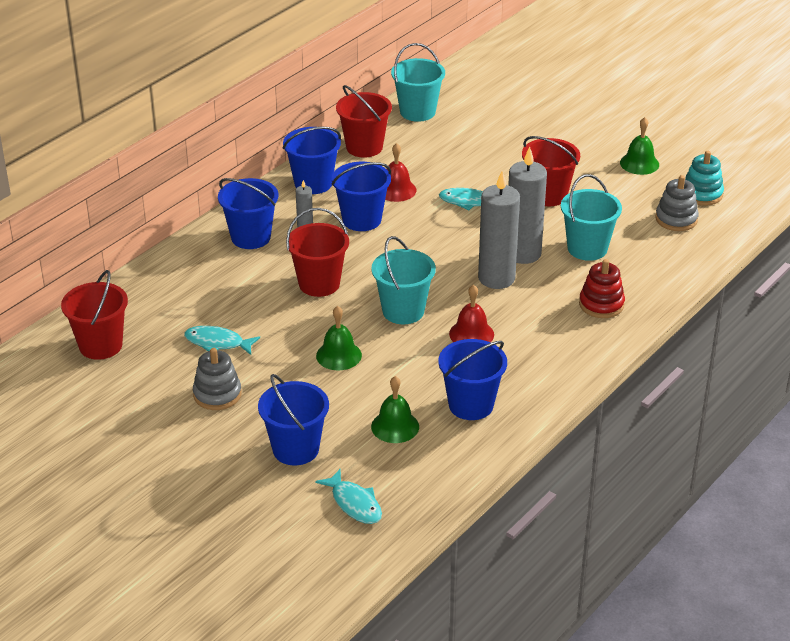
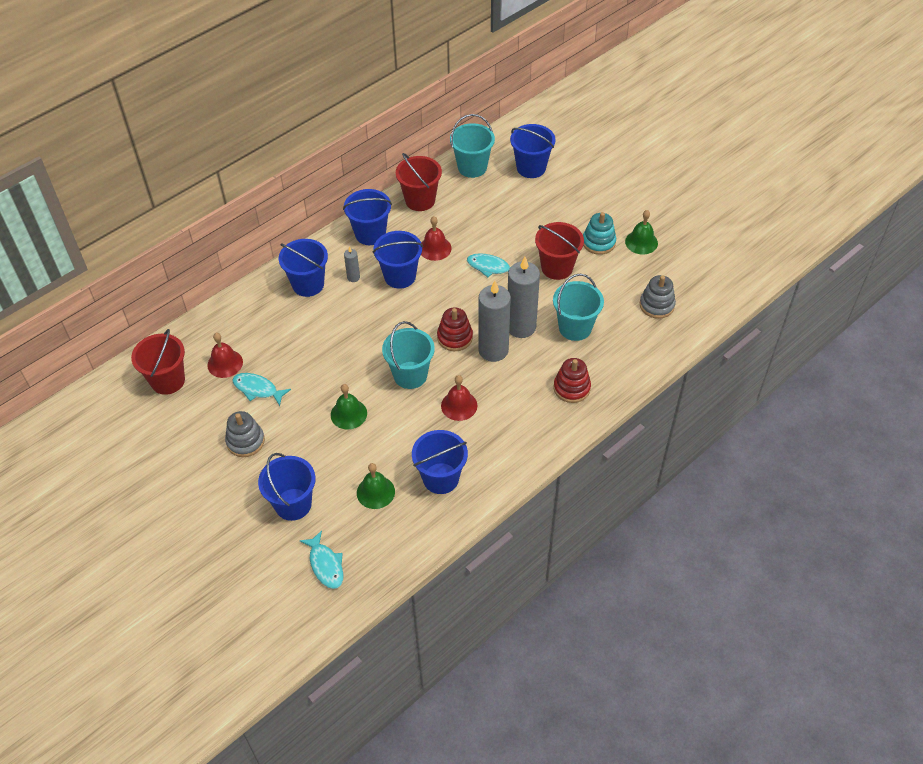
camera: 10 degrees right, 15 degrees up
red bucket [286,208,349,297] -> none
turquoise stacking toy [685,151,724,206] -> turquoise stacking toy moved to [583,212,616,255]
none -> red bell [207,333,243,378]
none -> red stacking toy [437,308,473,351]
none -> blue bucket [510,124,555,178]

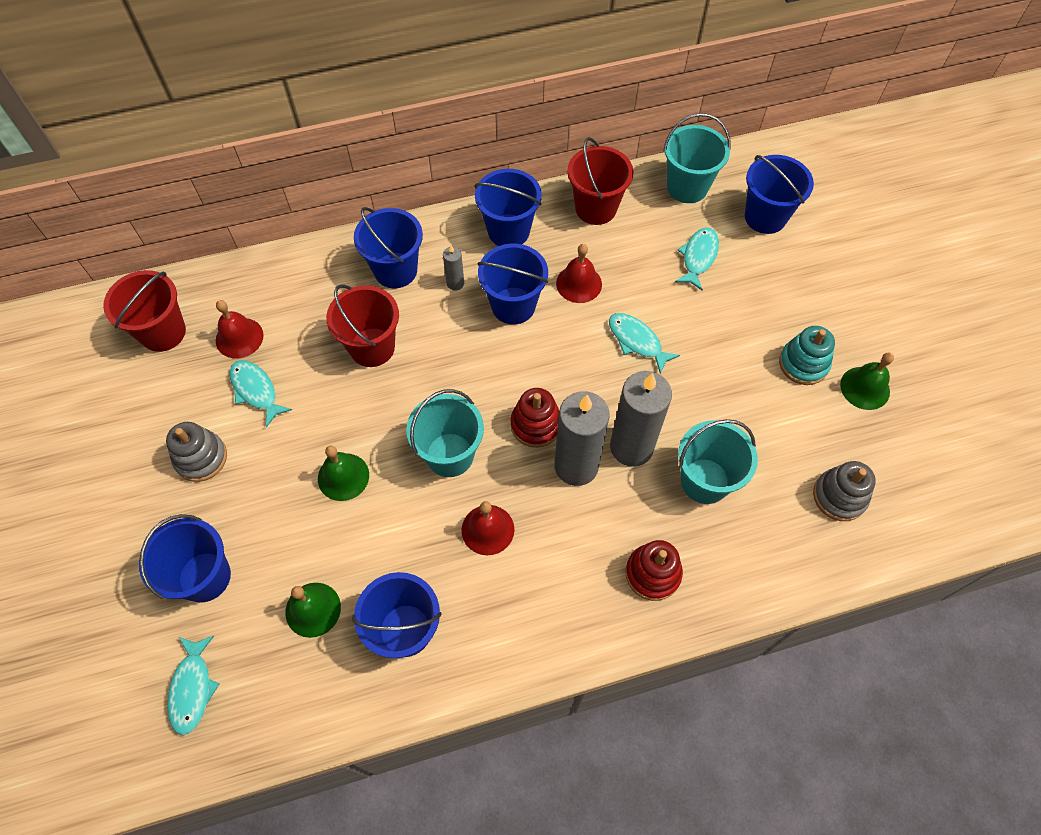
camera: 25 degrees right, 10 degrees up
red bucket [535,222,584,280] -> red bucket moved to [326,285,399,367]
none -> turquoise fish [675,227,719,290]

